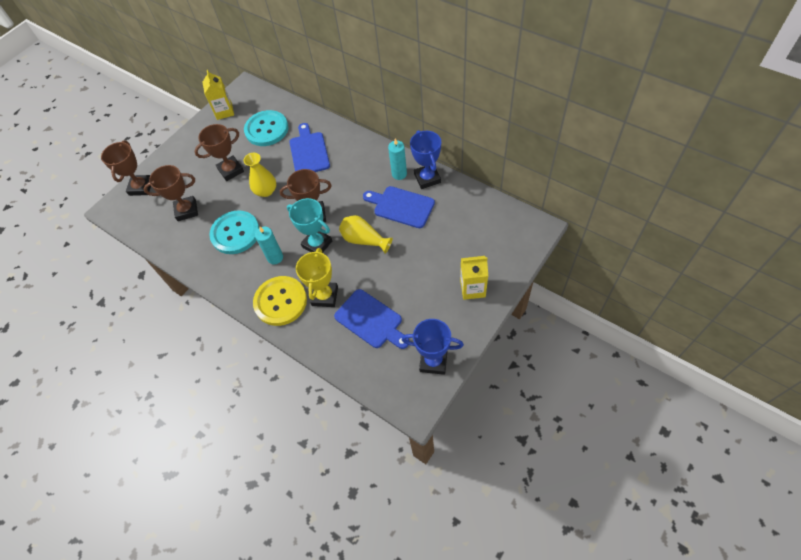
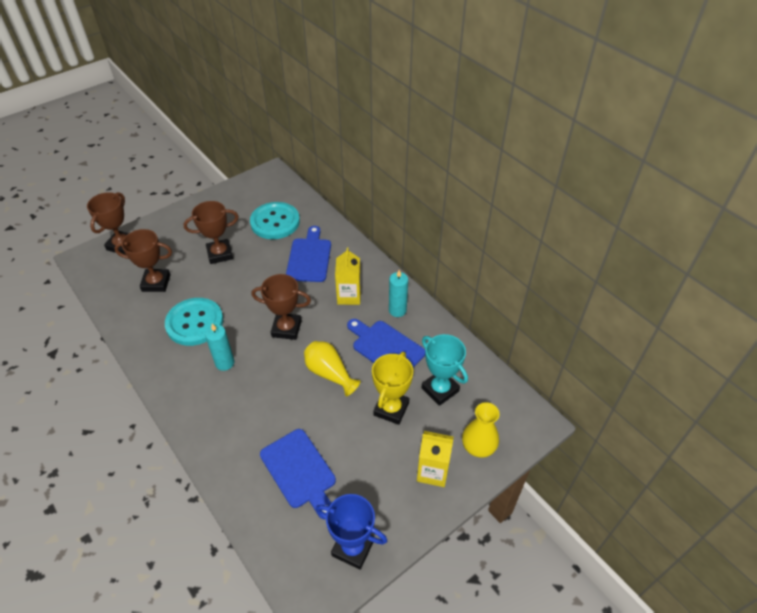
camera: 10 degrees right, 10 degrees down
yellow carton [202,70,234,120] -> yellow carton moved to [335,247,361,305]
yellow vase [243,153,276,197] -> yellow vase moved to [462,402,500,458]
yellow button [253,276,307,326] -> none
turquoise trophy [287,198,332,253] -> turquoise trophy moved to [421,334,468,406]
yellow trophy [296,248,338,307] -> yellow trophy moved to [372,352,413,425]
blue trophy [410,130,441,189] -> none

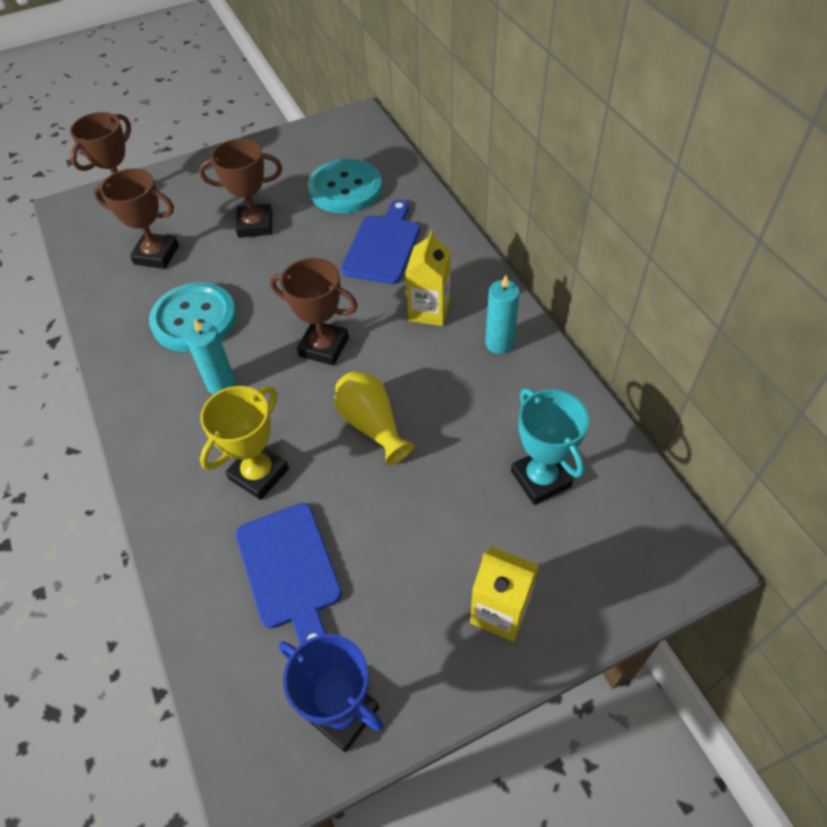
camera: 15 degrees right, 5 degrees up
blue cutting board [347,319,425,368] -> none
yellow trophy [372,352,413,425] -> yellow trophy moved to [200,386,289,500]
yellow vase [462,402,500,458] -> none

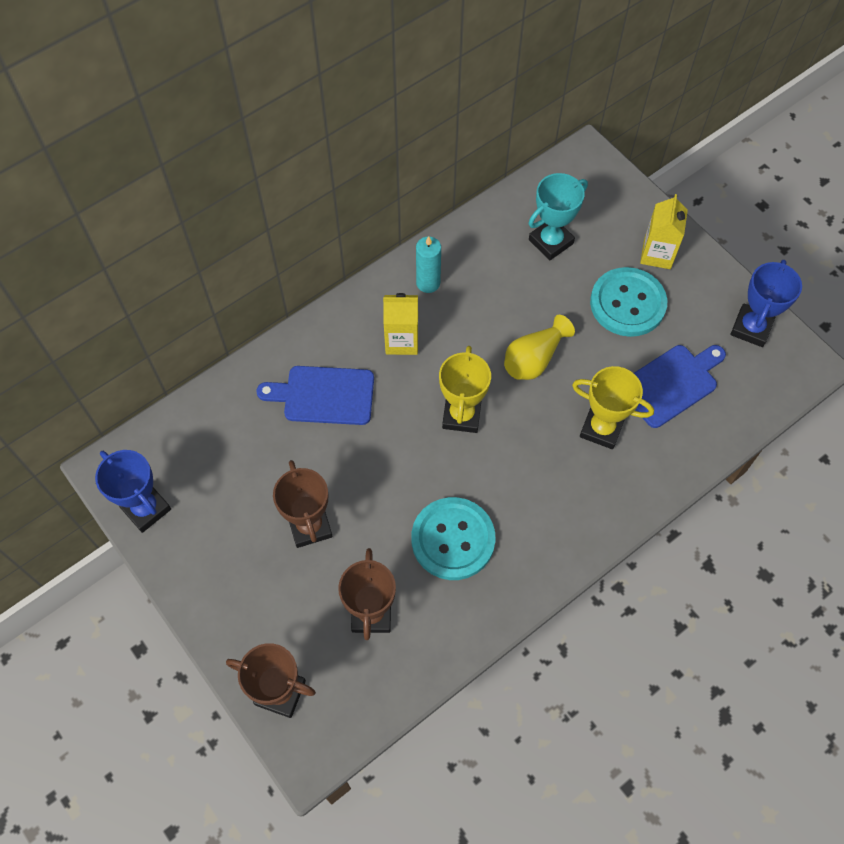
camera: 105 degrees left, 10 degrees up
turquoise candle [186,319,236,395] -> none
brown trophy [270,258,358,366] -> yellow trophy [439,346,491,433]
turquoise button [308,159,382,213] -> turquoise button moved to [590,267,667,337]
none -> blue trophy [95,450,171,533]

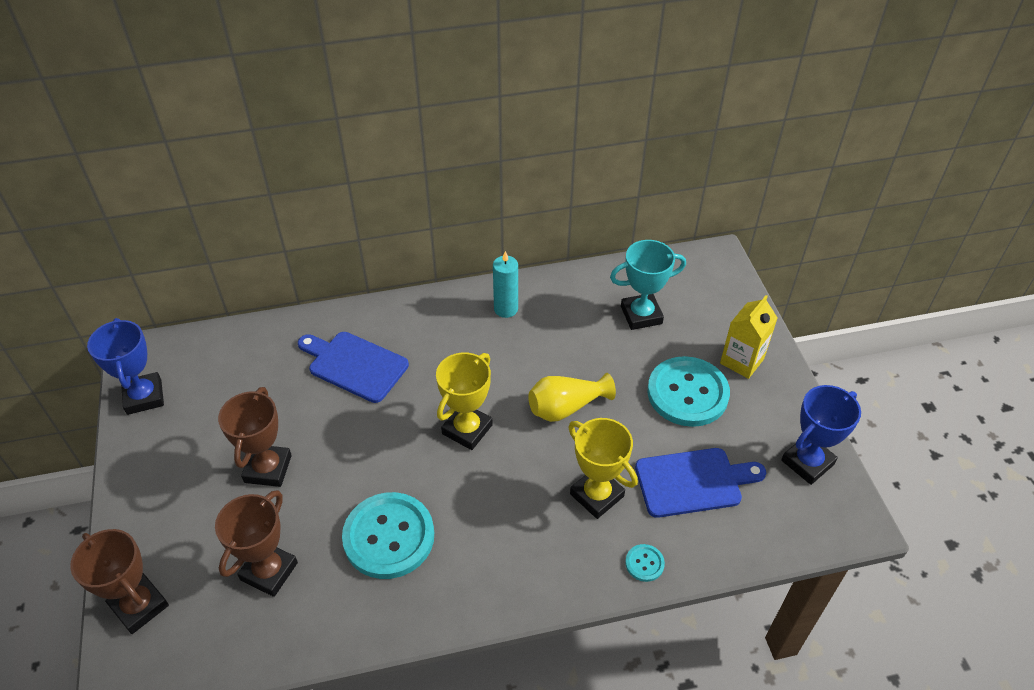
camera: 25 degrees right, 15 degrees down
yellow carton [383,293,418,355] -> none
none -> turquoise button [625,544,665,582]

